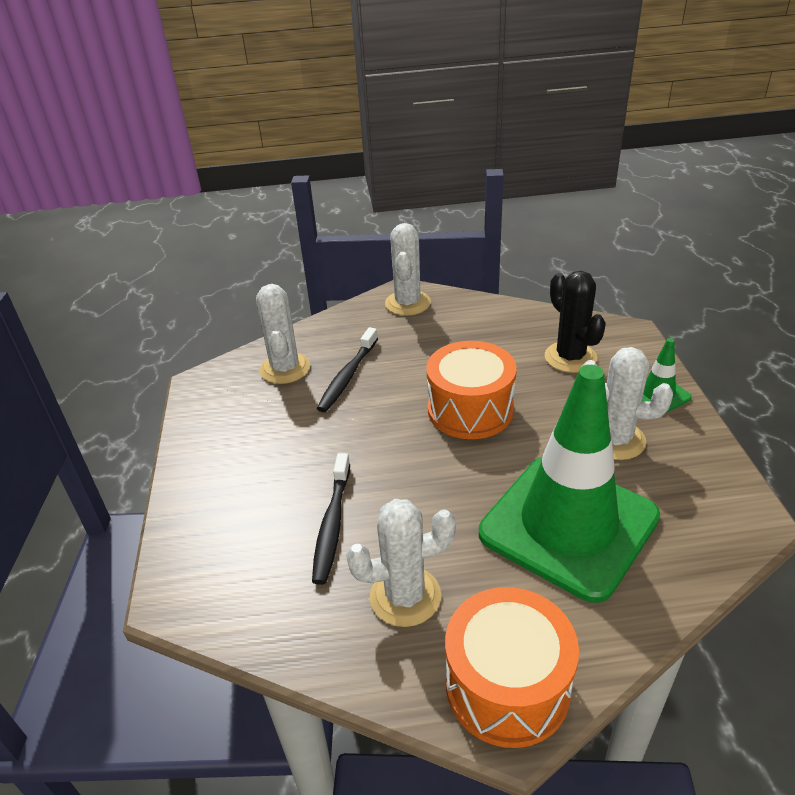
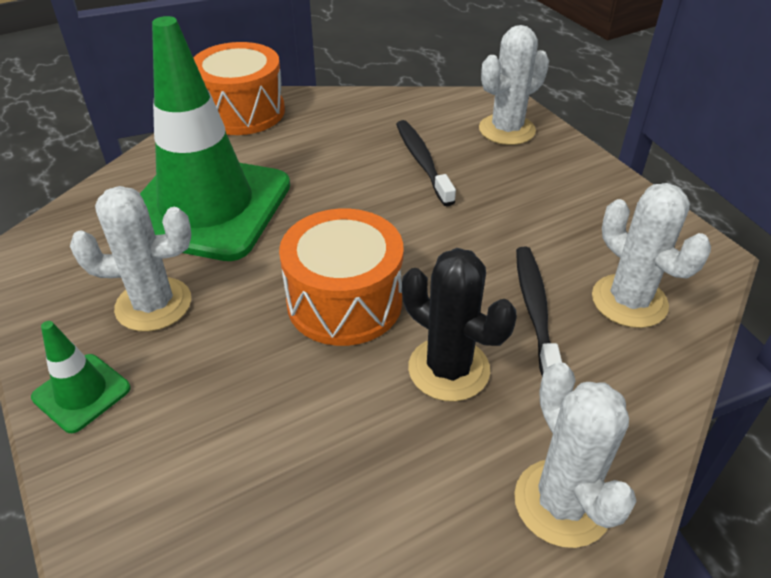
camera: 155 degrees right, 5 degrees up
white cactus [346,499,456,627] -> white cactus moved to [479,25,549,145]
black cactus [545,271,606,373] -> black cactus moved to [402,248,517,402]

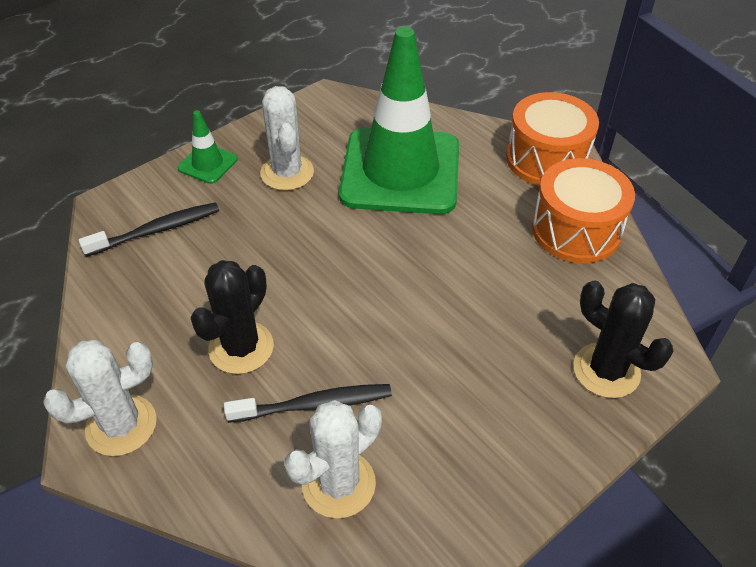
camera: 80 degrees right, 5 degrees up
orange drum [279,209,403,346] -> orange drum moved to [532,158,635,263]
black toothbrush [396,120,456,206] -> black toothbrush moved to [79,202,219,257]
white cactus [479,25,549,145] -> black cactus [573,280,673,398]

